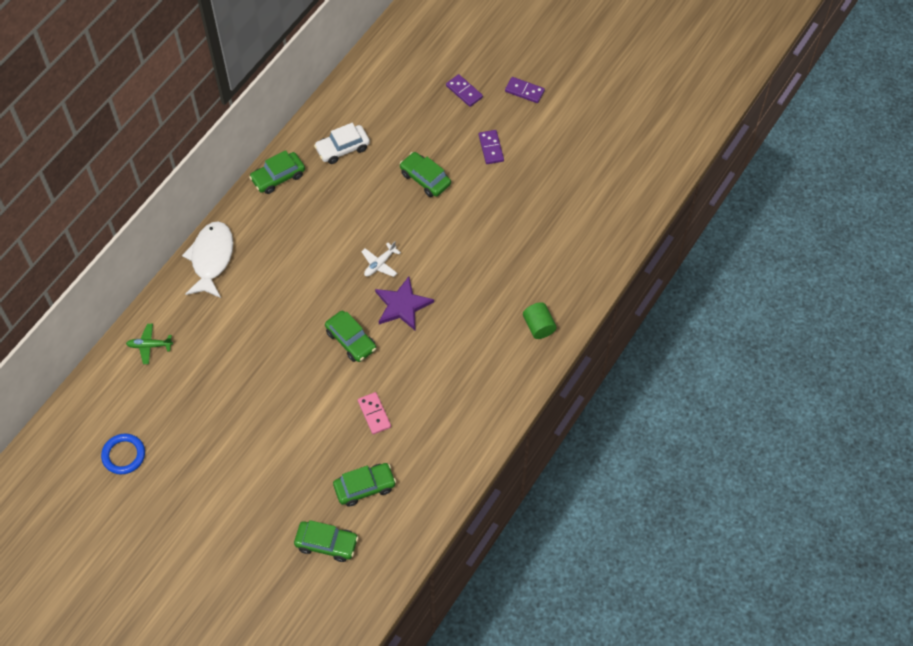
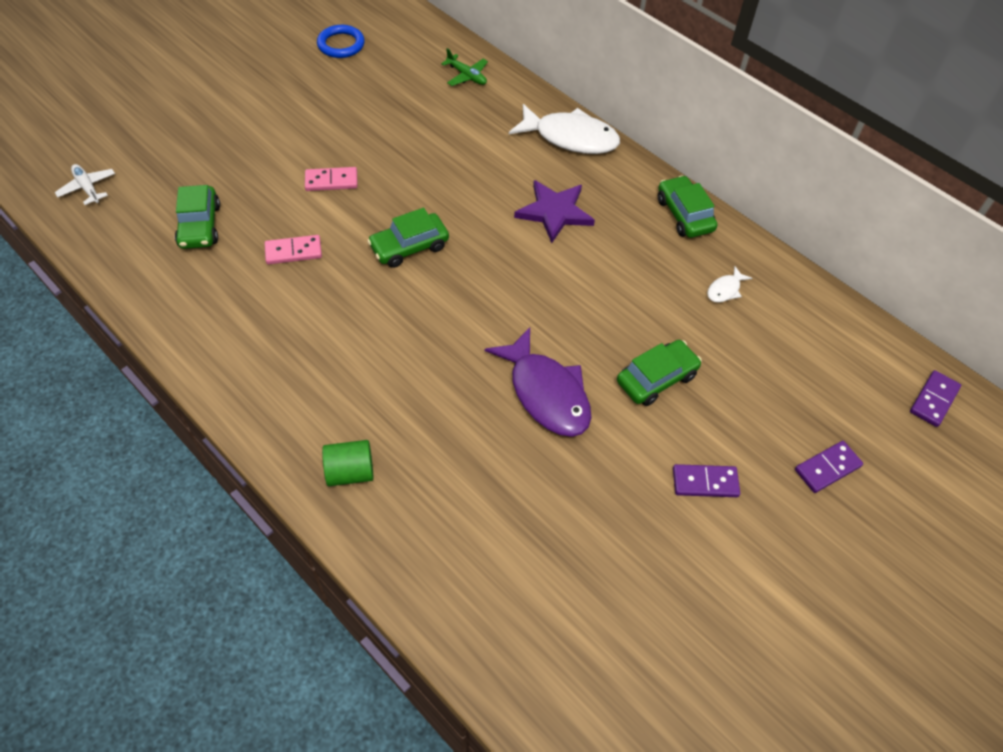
camera: 100 degrees right, 5 degrees down
green plane [126,324,173,364] -> green plane turned 120 degrees clockwise [441,48,488,86]
green car [294,520,359,562] -> none
white car [314,123,370,164] -> white fish [707,266,752,303]
white plane [361,241,401,277] -> white plane moved to [54,164,115,205]
purple star [375,277,434,330] -> purple star moved to [514,180,595,243]
purple domino [505,77,545,103] -> purple domino moved to [910,370,961,427]
none -> pink domino [305,167,358,191]
none -> purple fish [485,327,592,437]

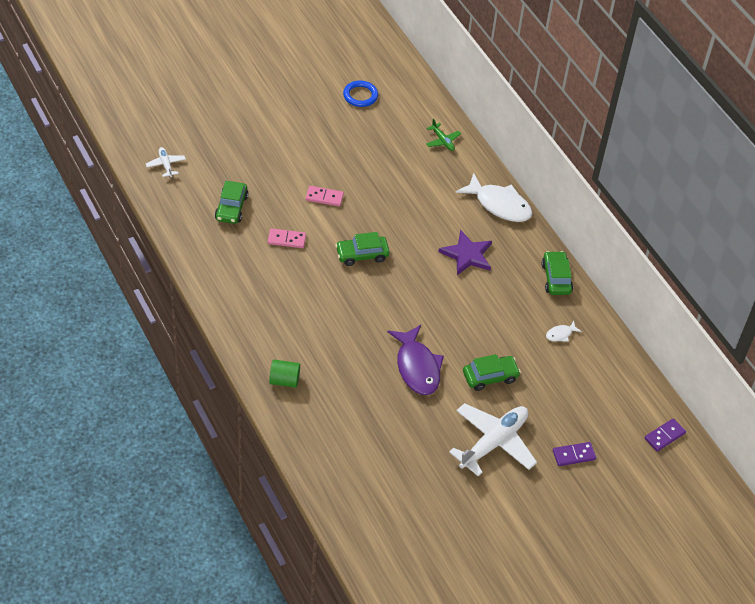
camera: 15 degrees right, 5 degrees down
purple domino [673,464,740,497] -> white plane [449,403,537,476]

